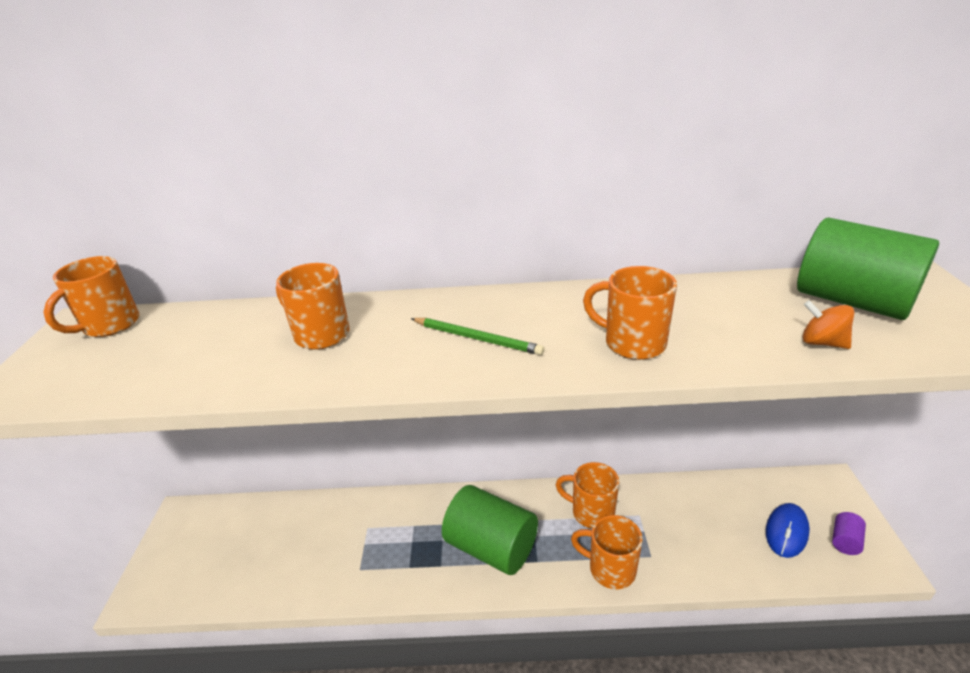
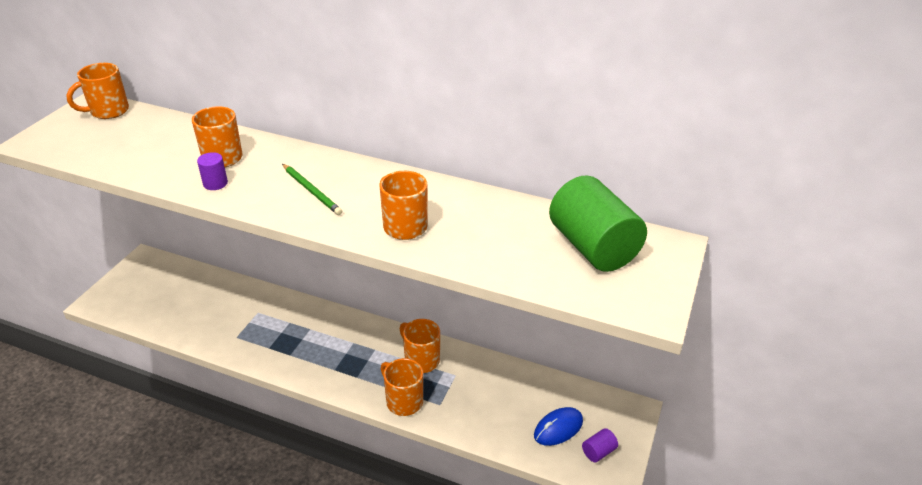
camera: 20 degrees right, 5 degrees up
green cylinder [442,485,538,575] -> none
orange spinning top [802,300,854,349] -> none
none -> purple cylinder [197,152,228,190]

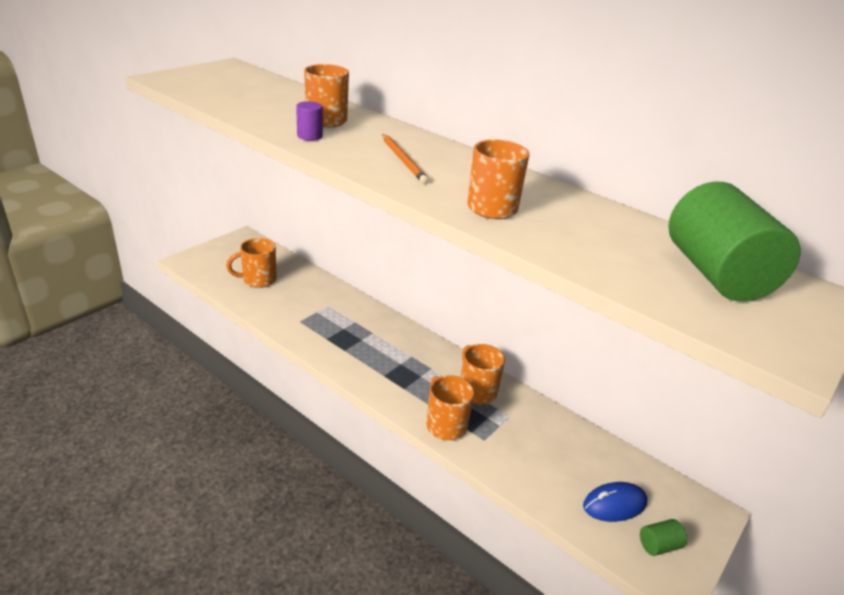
camera: 15 degrees right, 5 degrees down
orange mug [67,63,129,119] -> orange mug moved to [226,238,277,288]
green pencil [282,164,342,215] -> orange pencil [382,134,428,184]
purple cylinder [582,428,618,462] -> green cylinder [640,519,687,556]

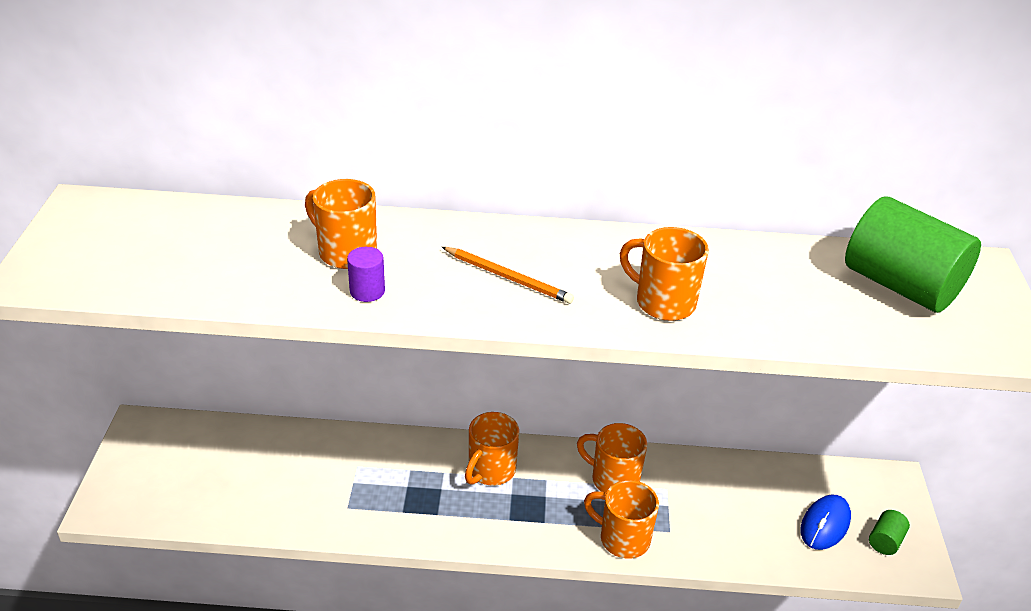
camera: 35 degrees left, 5 degrees up
orange mug [226,238,277,288] -> orange mug moved to [465,412,519,486]

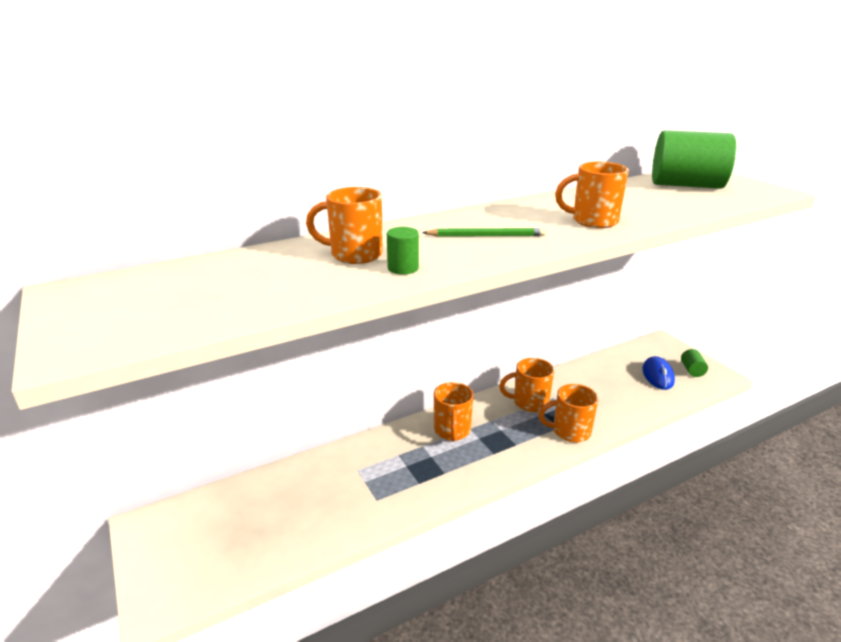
camera: 30 degrees left, 10 degrees down
purple cylinder [347,247,385,302] -> green cylinder [387,227,419,275]
orange pencil [442,247,574,304] -> green pencil [422,228,546,237]

